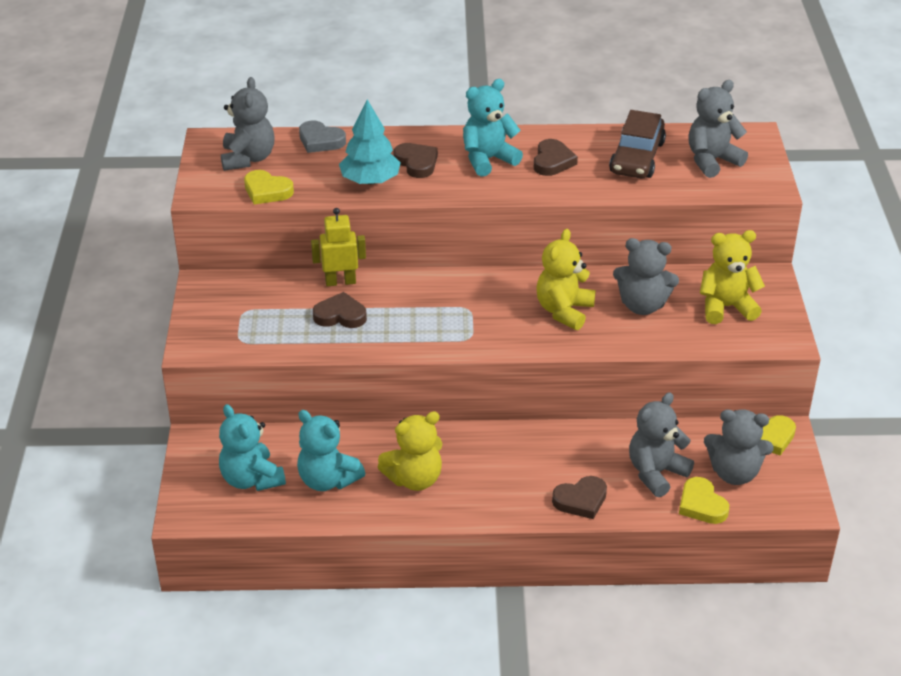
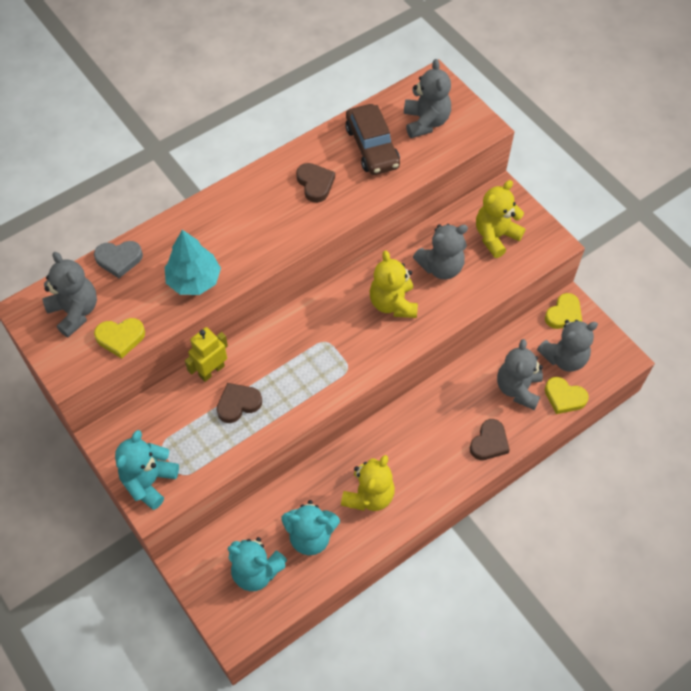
camera: 35 degrees left, 20 degrees up
brown heart [394,143,438,178] -> none
turquoise teddy bear [463,79,523,177] -> turquoise teddy bear moved to [115,430,179,510]
grey teddy bear [688,80,748,178] -> grey teddy bear turned 150 degrees clockwise [404,59,451,138]

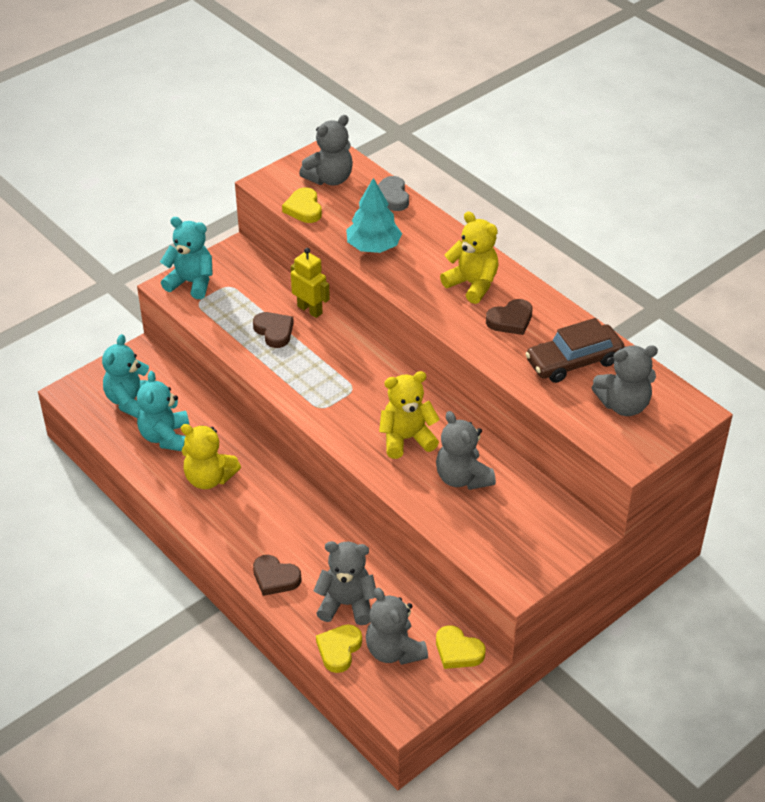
camera: 85 degrees right, 15 degrees down
yellow teddy bear [476,180,526,258] -> yellow teddy bear moved to [440,211,499,304]

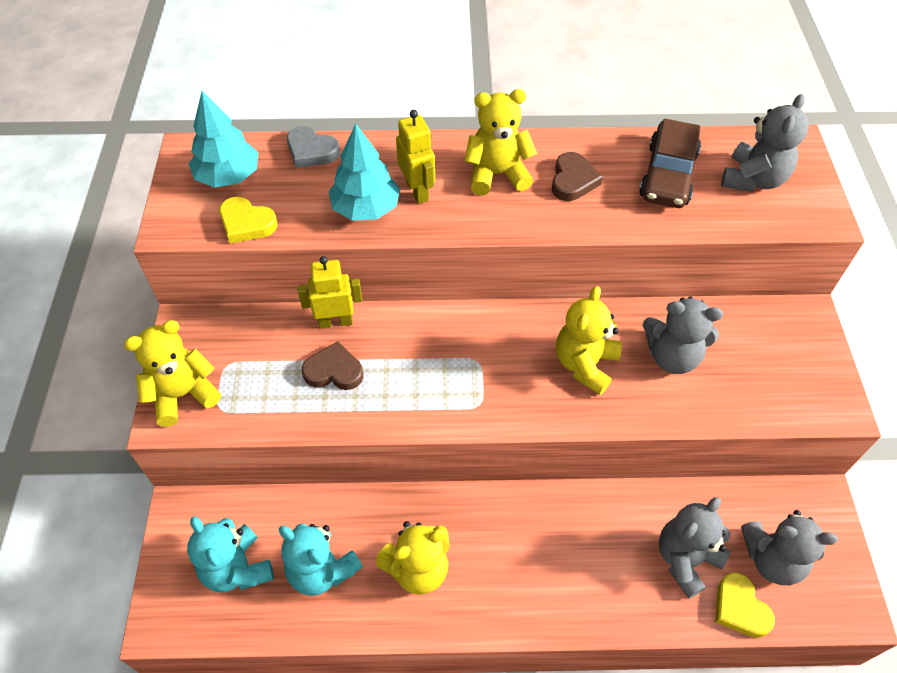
camera: 50 degrees left, 10 degrees up
turquoise teddy bear [160,217,213,299] -> yellow teddy bear [124,320,221,427]
brown heart [253,555,302,596] -> none
grey teddy bear [299,115,353,185] -> turquoise tree [189,91,259,188]
yellow heart [436,625,485,669] -> none
none -> yellow robot [396,110,435,204]

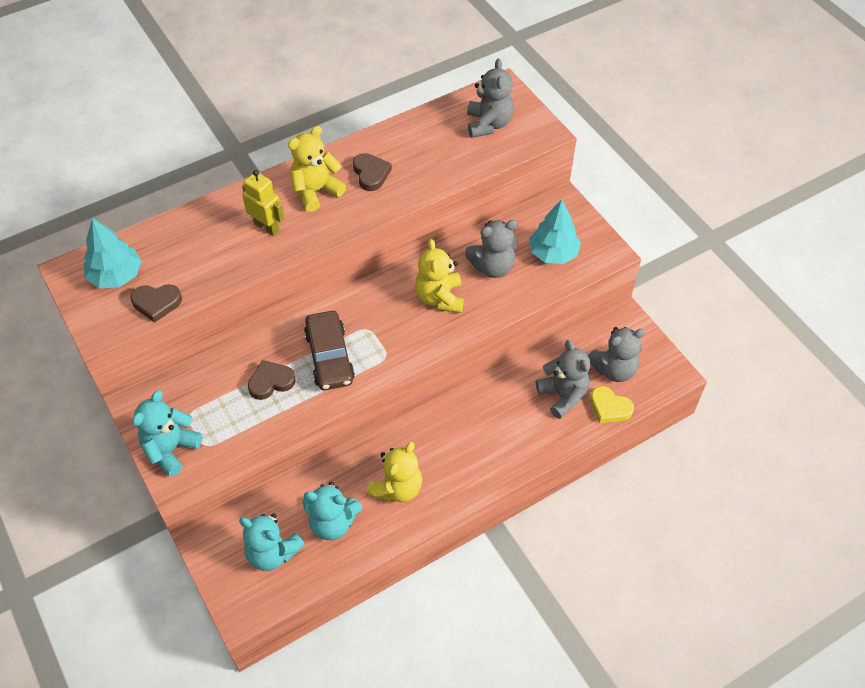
camera: 30 degrees left, 0 degrees up
yellow teddy bear [124,320,221,427] -> turquoise teddy bear [132,390,202,477]
yellow heart [219,197,277,244] -> brown heart [130,284,182,323]
grey heart [287,126,340,168] -> none
yellow robot [298,256,362,329] -> none
turquoise tree [328,124,400,221] -> turquoise tree moved to [529,199,581,264]
brown car [639,119,701,208] -> brown car moved to [304,311,355,390]
grey teddy bear [659,497,731,598] -> grey teddy bear turned 135 degrees clockwise [536,340,590,419]

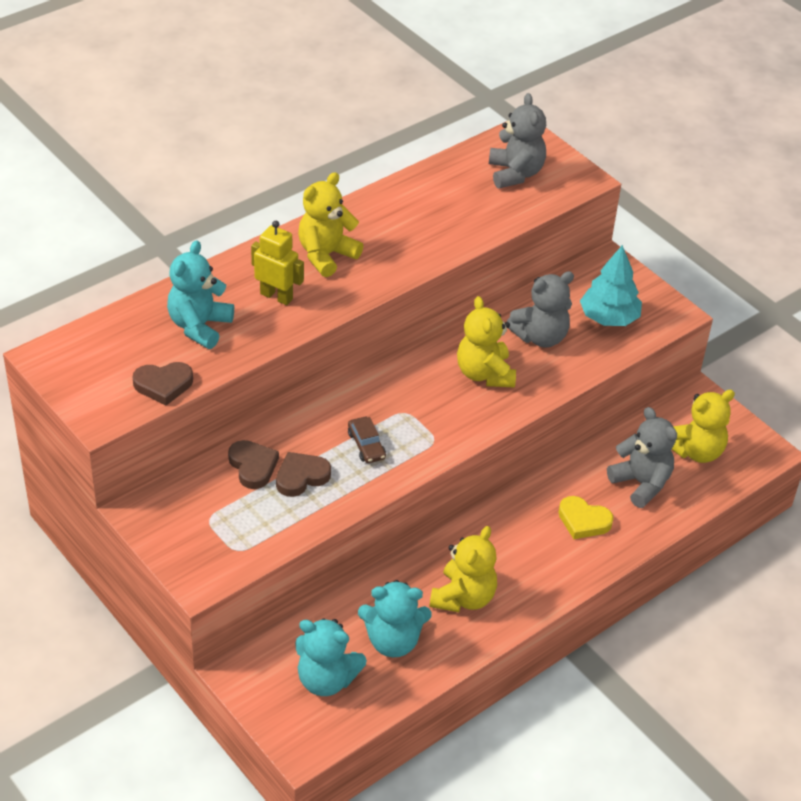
camera: 10 degrees left, 10 degrees down
turquoise tree [84,218,142,288] -> none
turquoise teddy bear [132,390,202,477] -> turquoise teddy bear moved to [167,240,234,349]
brown car [304,311,355,390] -> brown car [348,417,386,463], size x0.53
brown heart [353,153,392,191] -> brown heart moved to [228,440,279,489]
grey teddy bear [588,327,646,382] -> yellow teddy bear [672,390,735,463]
yellow heart [590,386,634,423] -> yellow heart moved to [558,496,613,539]

